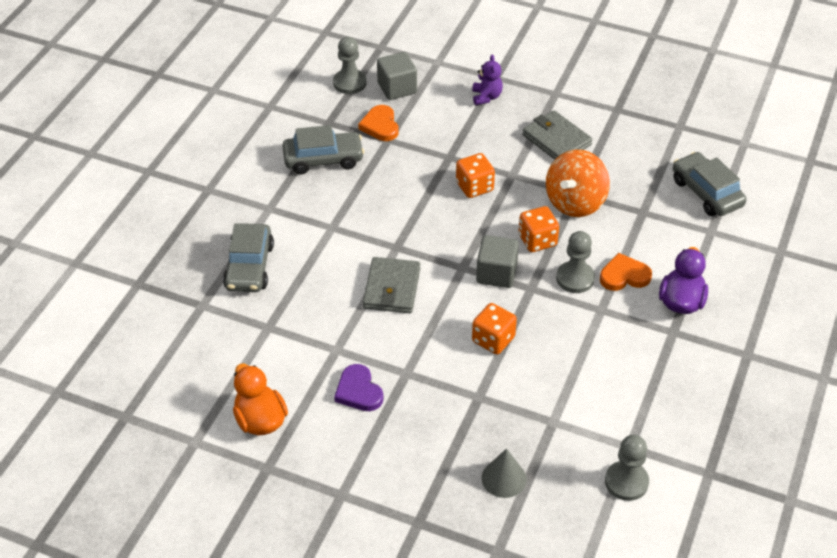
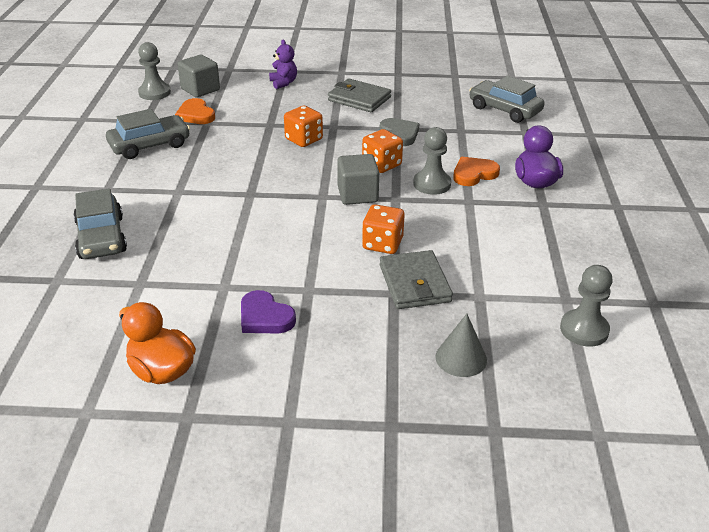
camera: 20 degrees left, 10 degrees down
grey wallet [363,257,420,313] -> grey wallet moved to [380,250,453,309]
orange spinning top [546,150,610,217] -> grey heart [380,118,419,146]

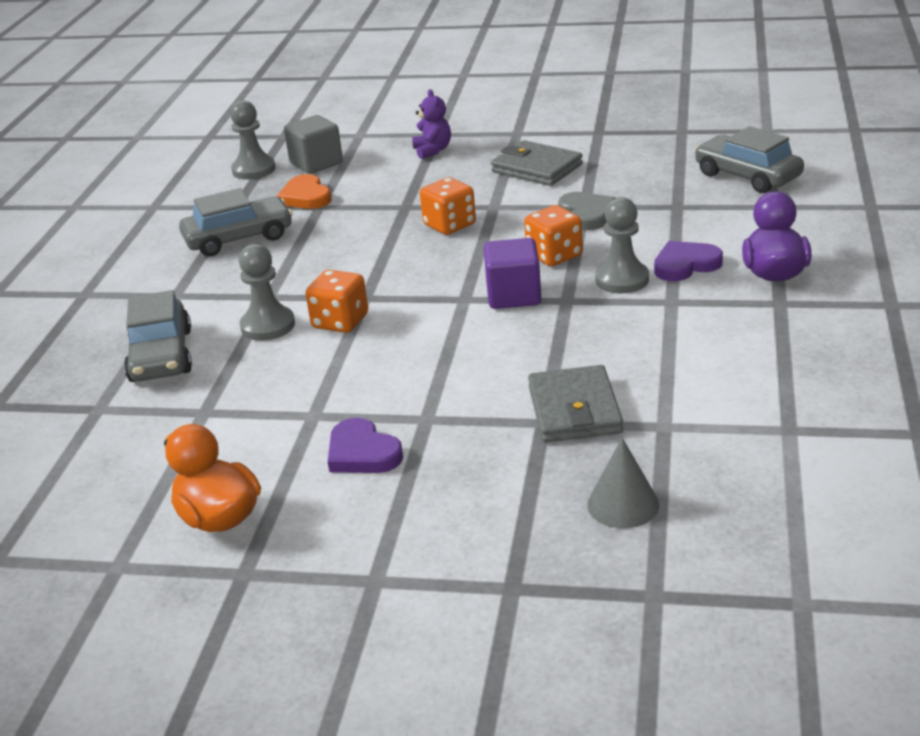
camera: 10 degrees right, 5 degrees down
grey cube [337,154,379,205] -> purple cube [484,238,541,309]
orange dice [362,204,405,254] -> orange dice moved to [306,270,368,333]
orange heart [453,157,500,186] -> purple heart [654,241,723,281]
grey pawn [560,265,612,347] -> grey pawn moved to [239,244,295,341]

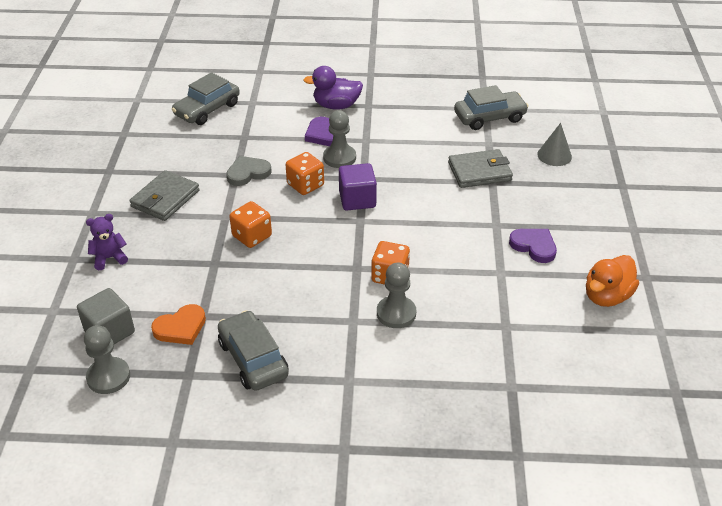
camera: 100 degrees left, 10 degrees up
grey car [124,290,192,382] -> grey car moved to [454,85,529,130]
purple heart [328,418,403,473] -> purple heart turned 90 degrees counterclockwise [509,229,557,263]

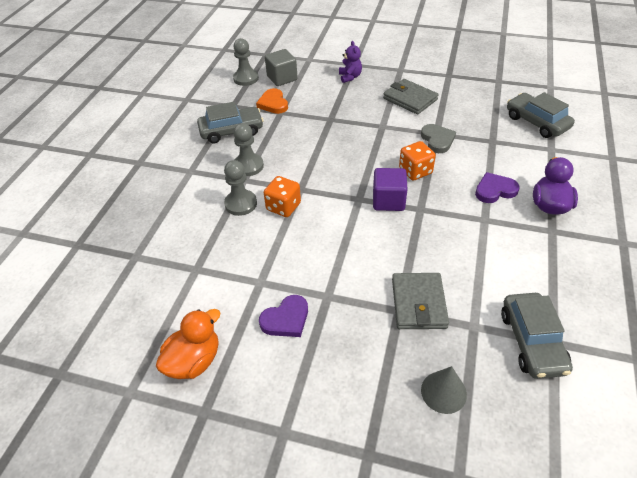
camera: 105 degrees right, 5 degrees up
orange dice [229,201,272,248] -> none
grey pawn [323,110,356,168] -> grey pawn moved to [233,123,264,176]
orange duck [586,255,639,307] -> orange duck turned 75 degrees clockwise [156,309,220,379]

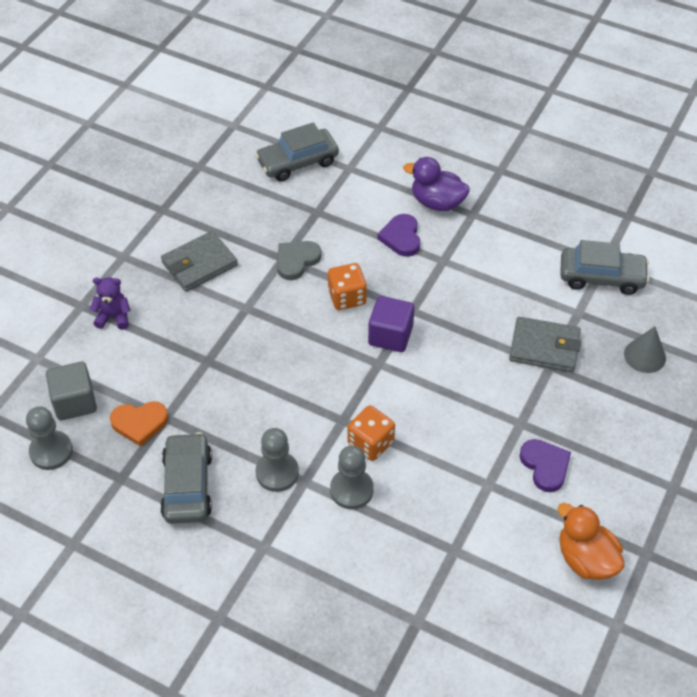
camera: 80 degrees left, 5 degrees up
grey heart [421,124,456,153] -> grey heart turned 45 degrees counterclockwise [277,241,322,280]

